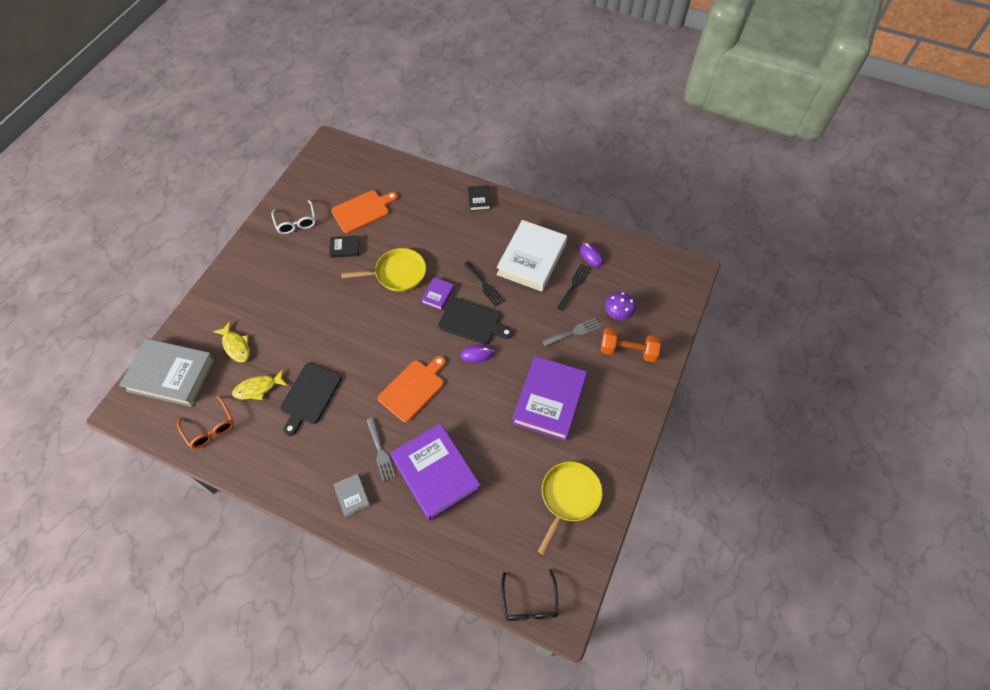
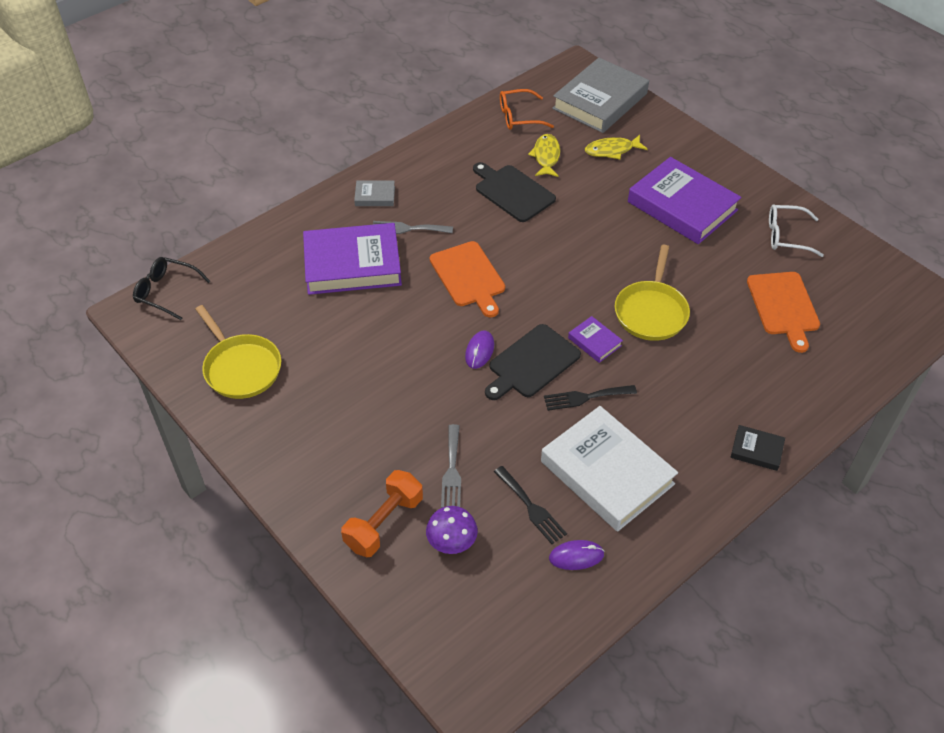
camera: 115 degrees right, 10 degrees down
black book [329,235,359,258] -> none
purple book [512,356,587,441] -> purple book moved to [628,157,742,244]

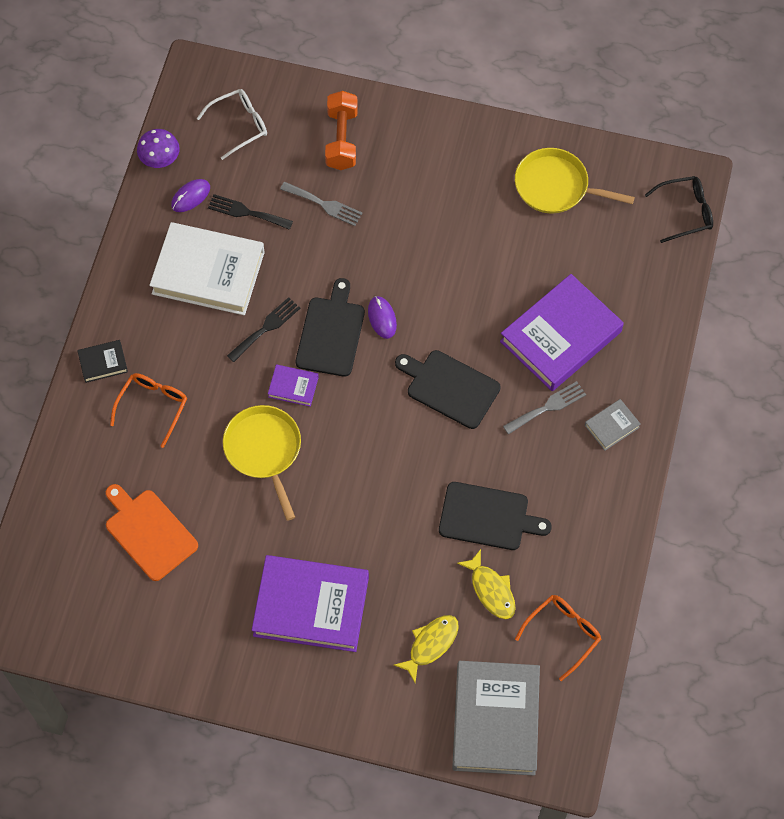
camera: 145 degrees right, 15 degrees up
purple mushroom [426,506,478,554] -> purple mushroom moved to [137,129,180,168]
orange cutting board [430,241,505,318] -> black cutting board [395,350,501,429]
grey fork [441,424,461,508] -> grey fork turned 150 degrees clockwise [280,182,363,226]
white glasses [769,205,824,257] -> white glasses moved to [197,89,267,160]
none -> orange glasses [110,373,187,448]

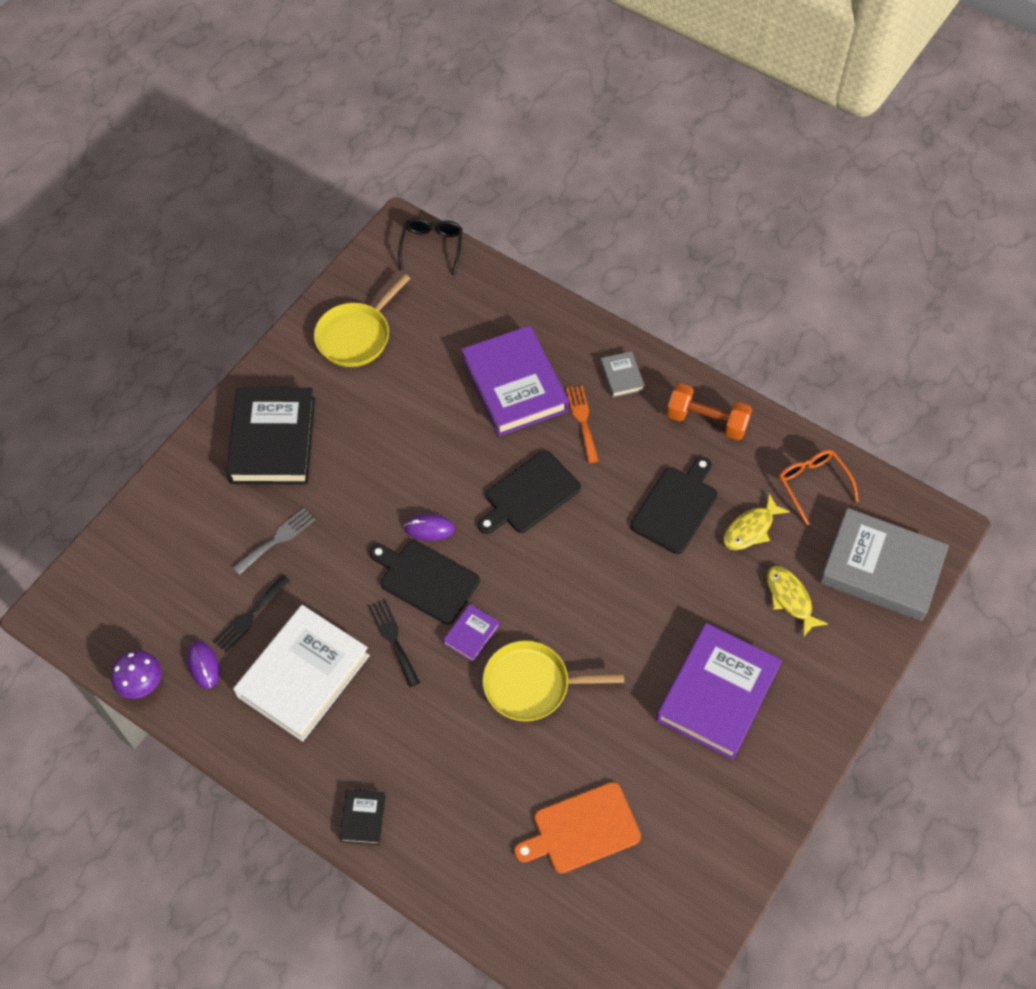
camera: 70 degrees left, 5 degrees down
orange glasses [110,373,187,448] -> none
white glasses [197,89,267,160] -> none
orange dumbbell [325,91,358,170] -> orange dumbbell moved to [666,383,752,440]
yellow fish [457,549,516,619] -> yellow fish turned 150 degrees clockwise [724,493,790,550]
grey fork [503,381,586,434] -> orange fork [566,385,599,463]
none -> black book [226,387,315,484]

